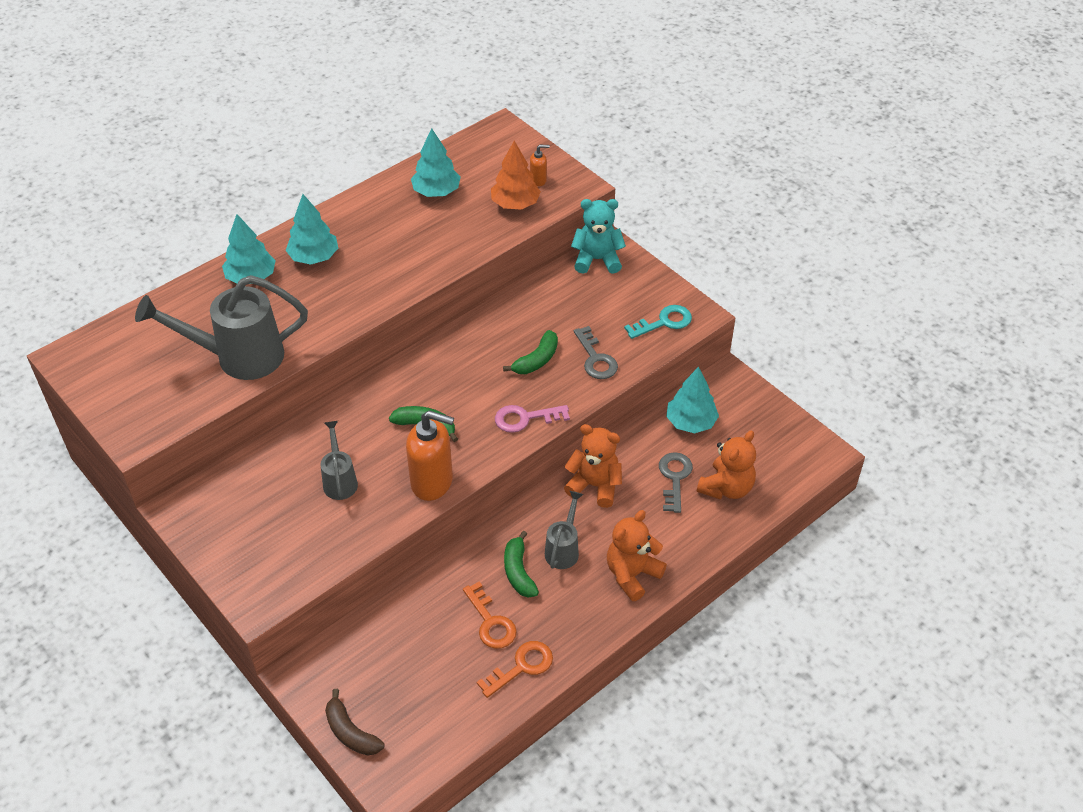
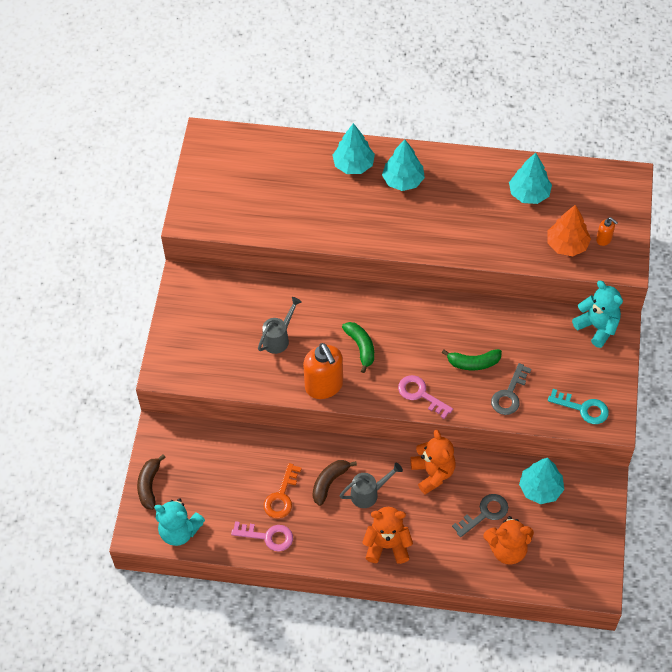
camera: 50 degrees right, 10 degrees up
grey watering can [135,275,308,380] -> none
orange key [477,641,553,698] -> pink key [231,521,293,552]
green banana [504,531,539,598] -> brown banana [313,460,357,506]
none -> turquoise teddy bear [154,498,205,546]

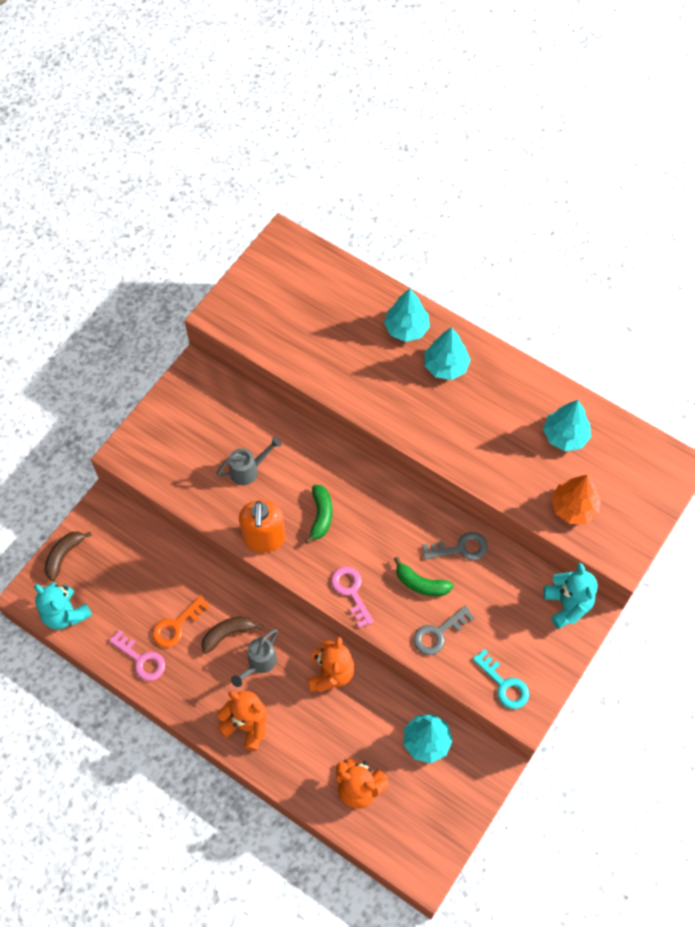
camera: 25 degrees right, 5 degrees up
grey watering can [340,462,403,508] -> grey watering can turned 120 degrees clockwise [231,629,278,687]
grey key [452,494,508,537] -> grey key moved to [422,532,488,560]
orange soap dispenser [596,217,618,246] -> none

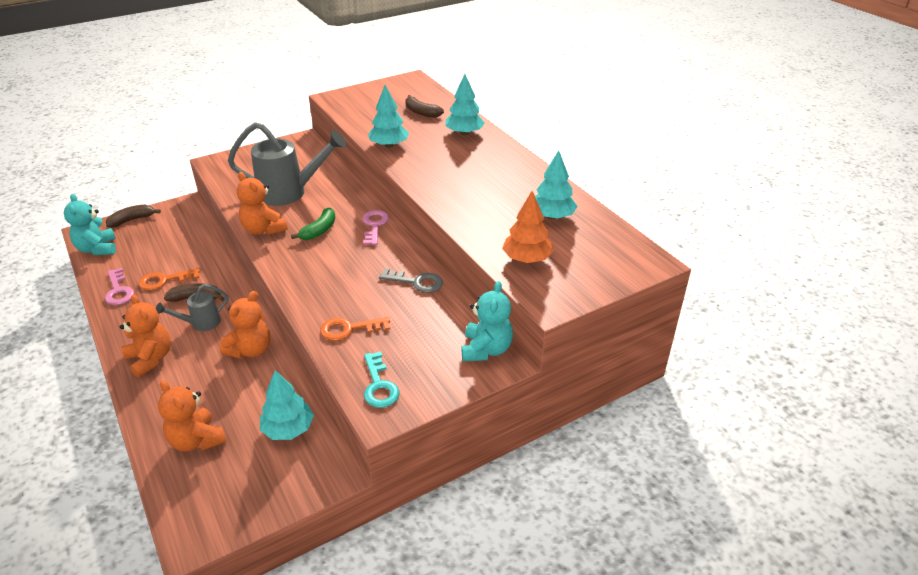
camera: 25 degrees right, 25 degrees down
grey watering can [216,437,281,485] -> grey watering can [228,122,346,206], size x1.92
orange soap dispenser [239,500,285,553] -> orange teddy bear [237,172,288,235]
pink key [331,567,374,628] -> pink key moved to [362,210,389,245]
green banana [394,557,454,596] -> none
grey key [413,606,475,655] -> orange key [320,317,390,341]
turquoise tree [425,327,471,380] -> turquoise tree moved to [368,85,409,148]
none -> brown banana [405,95,444,118]

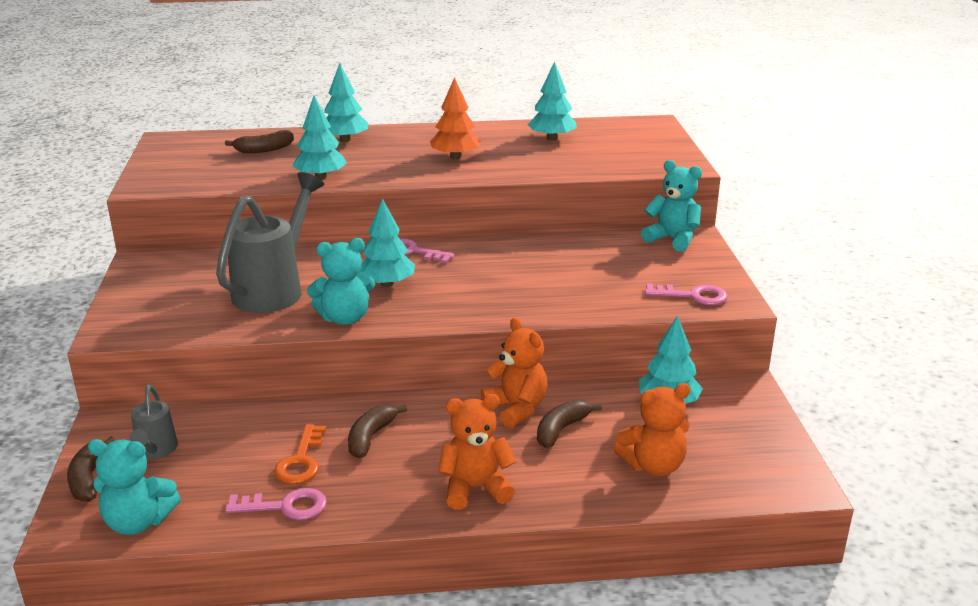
camera: 65 degrees left, 10 degrees down
grey watering can [156,284,228,331] -> grey watering can moved to [129,385,178,459]
orange teddy bear [237,172,288,235] -> turquoise teddy bear [307,238,375,325]
green banana [291,208,335,240] -> turquoise tree [359,198,415,287]
orange key [320,317,390,341] -> none
turquoise key [364,351,400,408] -> pink key [645,283,728,305]
grey key [379,268,443,293] -> none
orange tree [502,191,554,263] -> orange tree moved to [430,77,481,159]
none -> brown banana [537,399,602,448]

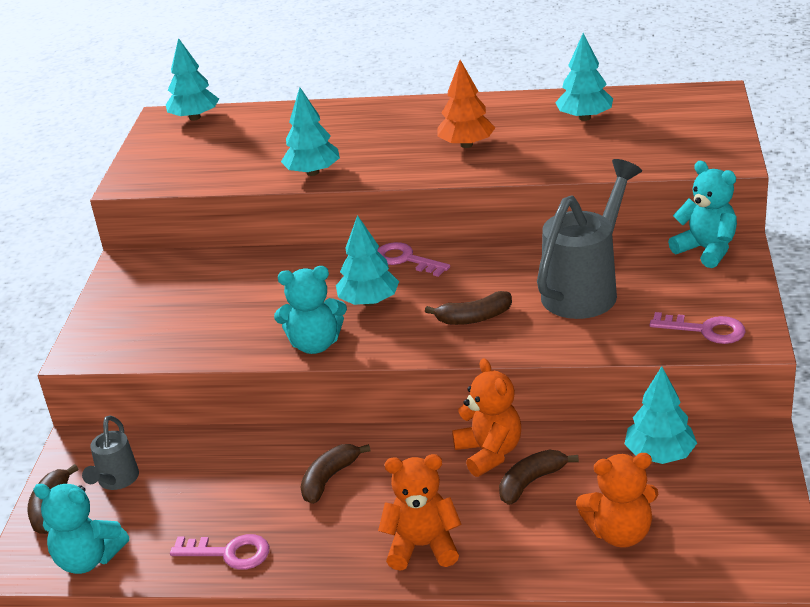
camera: 15 degrees right, 5 degrees up
grey watering can [216,172,324,313] -> grey watering can moved to [537,159,642,319]
brown banana [225,130,294,153] -> brown banana moved to [425,291,512,325]
orange key [274,424,326,484] -> none
turquoise tree [324,63,368,142] -> turquoise tree moved to [166,38,219,121]

